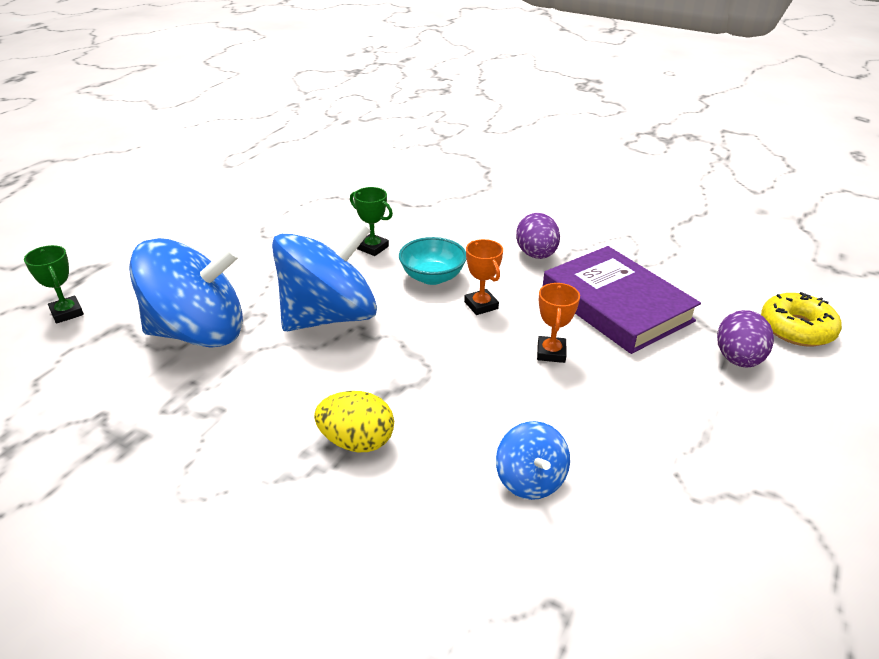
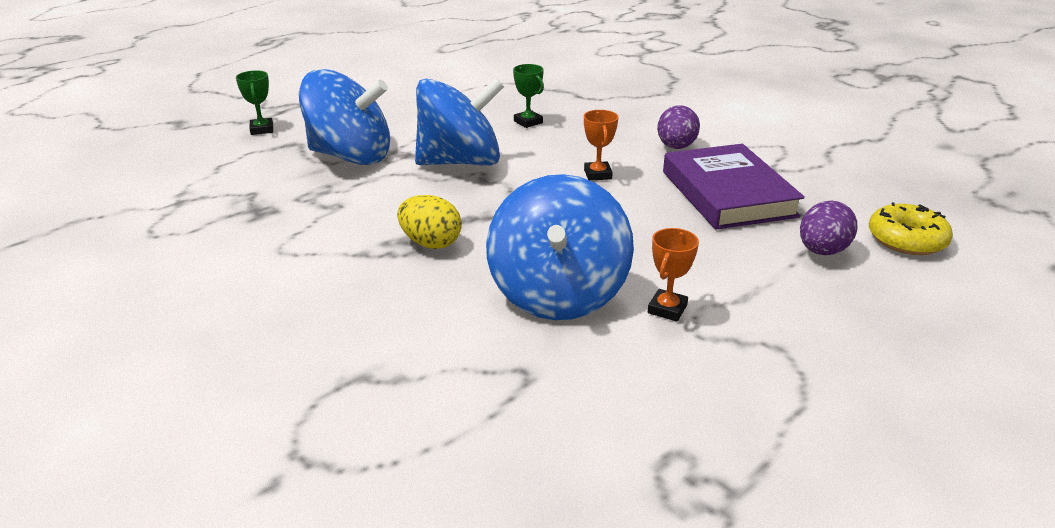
camera: 20 degrees right, 5 degrees down
turquoise bowl [399,237,466,285] -> none
blue spinning top [496,421,570,500] -> blue spinning top [486,174,634,320], size x2.07
orange trophy [537,283,580,363] -> orange trophy moved to [648,228,699,321]

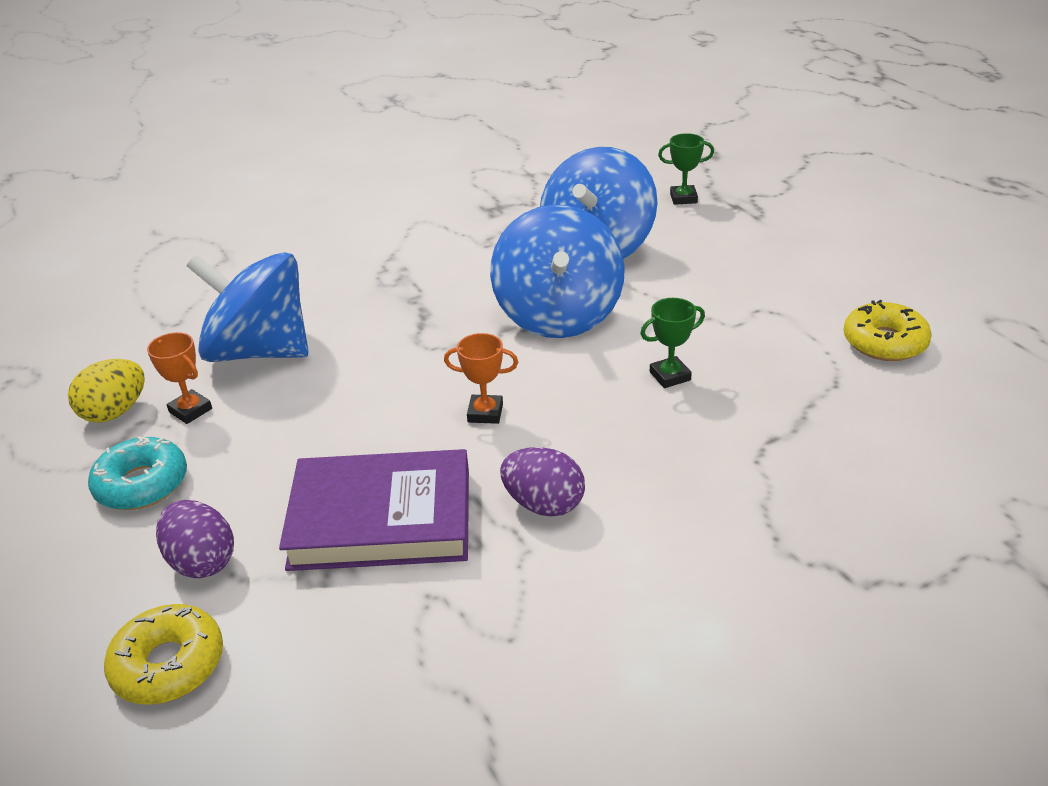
camera: 105 degrees right, 5 degrees up
yellow egg [397,195,462,249] -> yellow egg moved to [68,359,145,423]
none -> turquoise donut [88,436,187,510]
none -> yellow donut [844,300,932,361]

